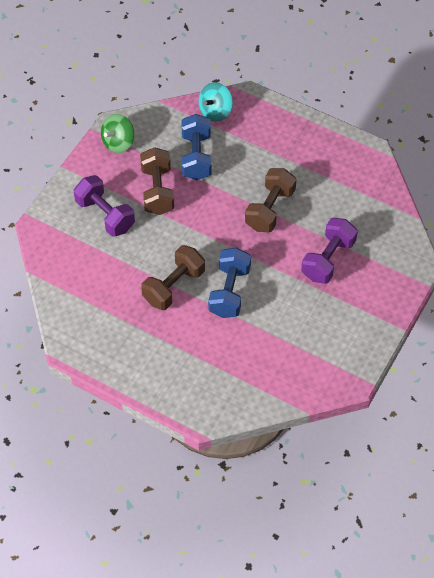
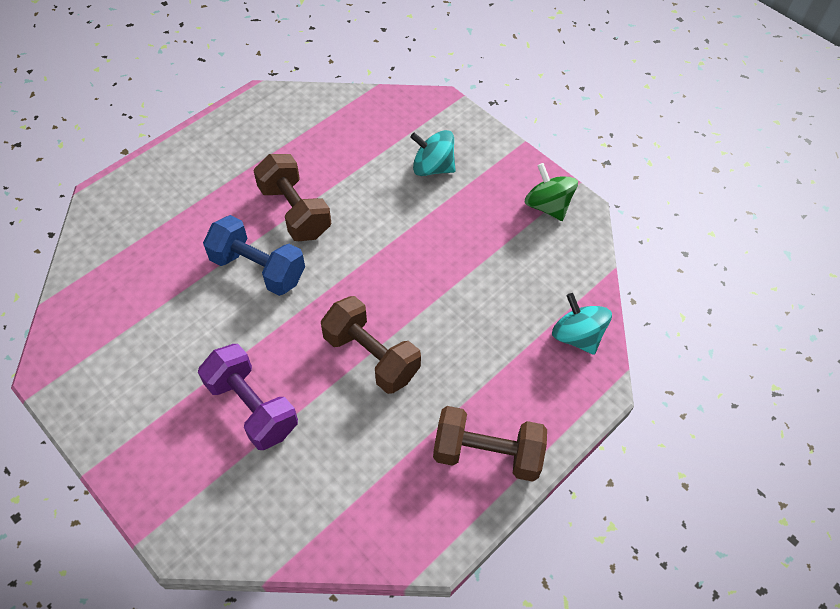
camera: 105 degrees right, 0 degrees up
purple dumbbell [74,175,135,237] -> turquoise spinning top [410,130,456,176]
brown dumbbell [140,147,174,215] -> brown dumbbell moved to [433,406,547,482]
blue dumbbell [182,114,211,180] -> none

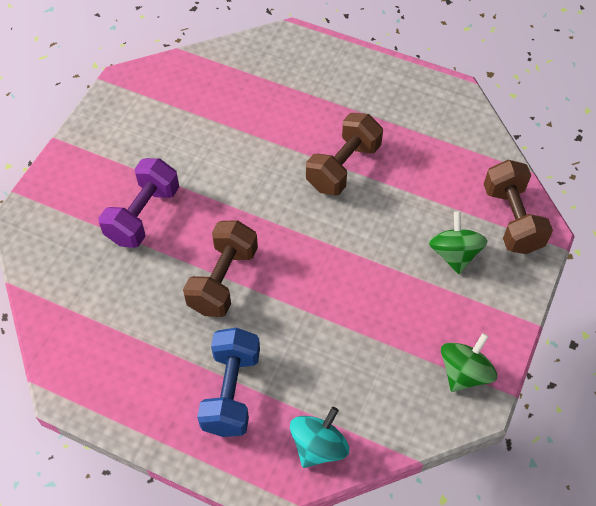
camera: 70 degrees right, 0 degrees up
blue dumbbell [203,215,305,296] -> blue dumbbell moved to [197,328,260,437]
turquoise spinning top [410,130,456,176] -> green spinning top [429,211,488,274]
brown dumbbell [433,406,547,482] -> brown dumbbell moved to [484,160,553,254]

